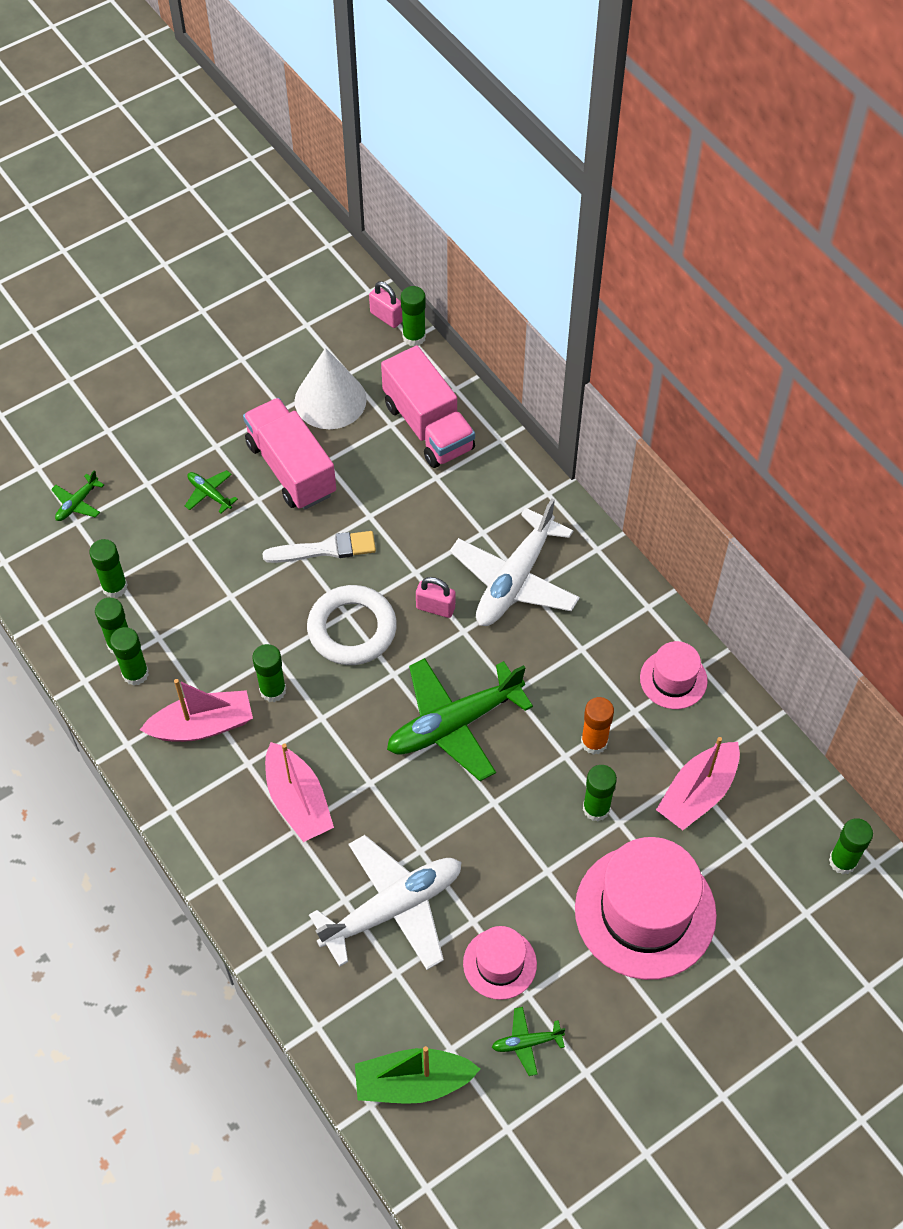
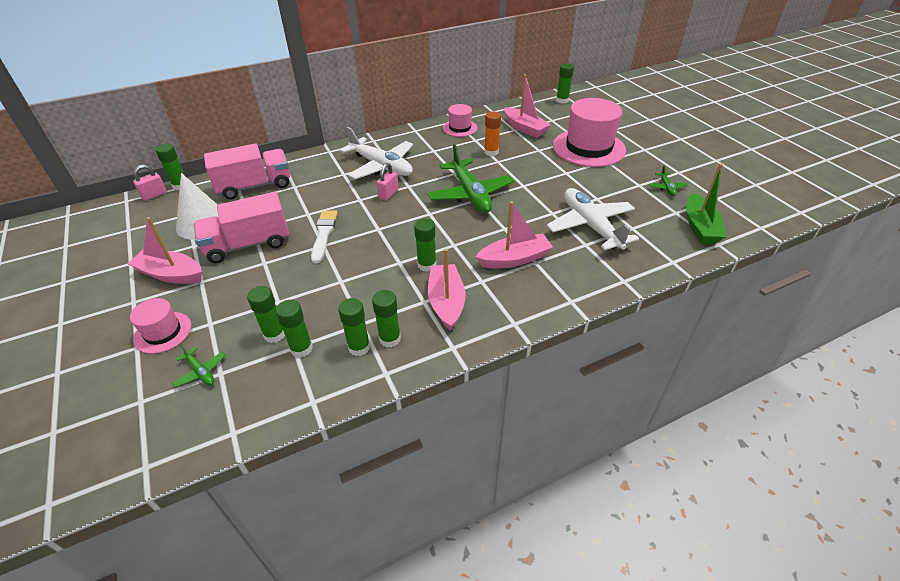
camera: 80 degrees left, 15 degrees down
green plane [185,470,238,514] -> none
white ring [307,585,397,665] -> none
pink hat [463,926,537,1000] -> pink hat moved to [130,298,191,354]
green glue stick [583,765,617,821] -> green glue stick moved to [247,286,285,343]
none -> pink boat [127,217,202,284]

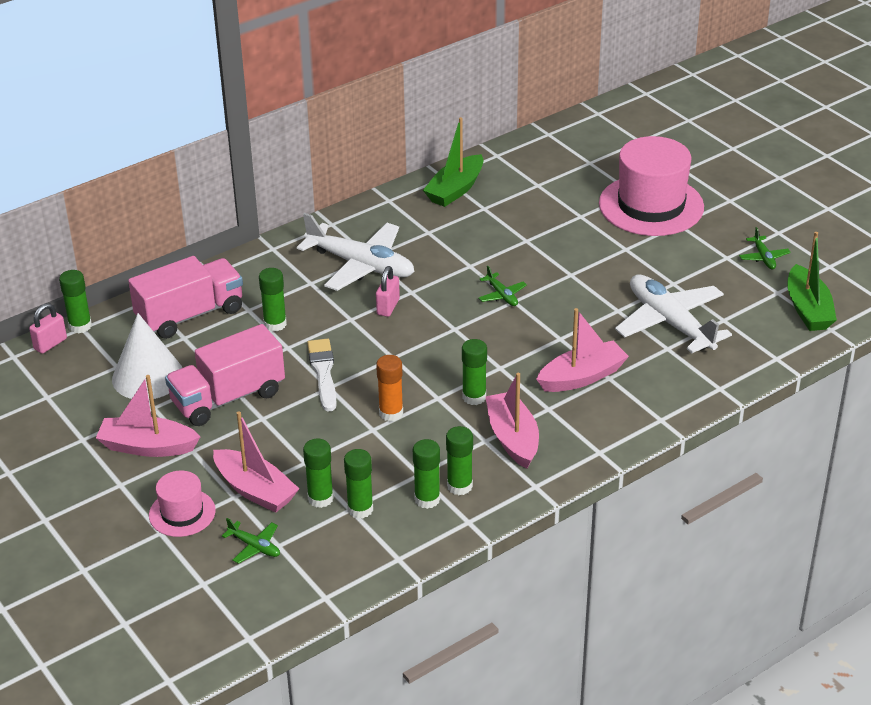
camera: 10 degrees left, 5 degrees down
green plane [428,144,514,213] -> green plane [478,266,527,306], size x0.43
pink hat [443,104,477,137] -> green boat [423,117,483,207]
orange glue stick [484,112,501,156] -> orange glue stick moved to [376,355,403,422]
pink boat [504,74,550,138] -> pink boat moved to [213,411,299,513]
green glue stick [556,63,574,104] -> green glue stick moved to [259,268,287,332]

